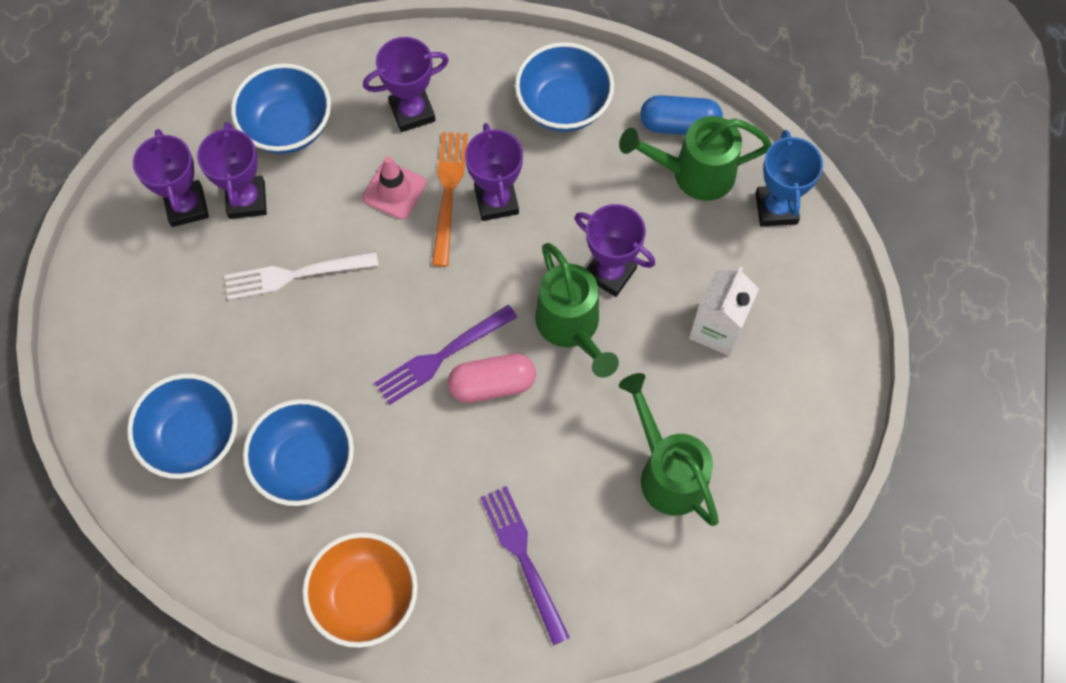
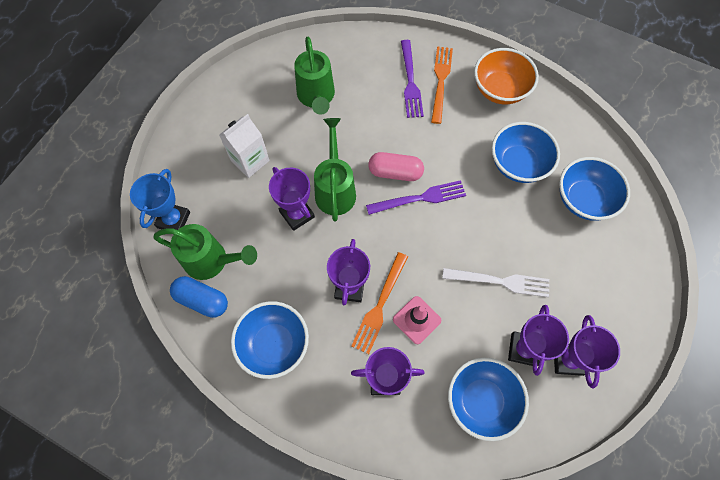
camera: 160 degrees left, 0 degrees up
none -> orange fork [431,46,453,124]

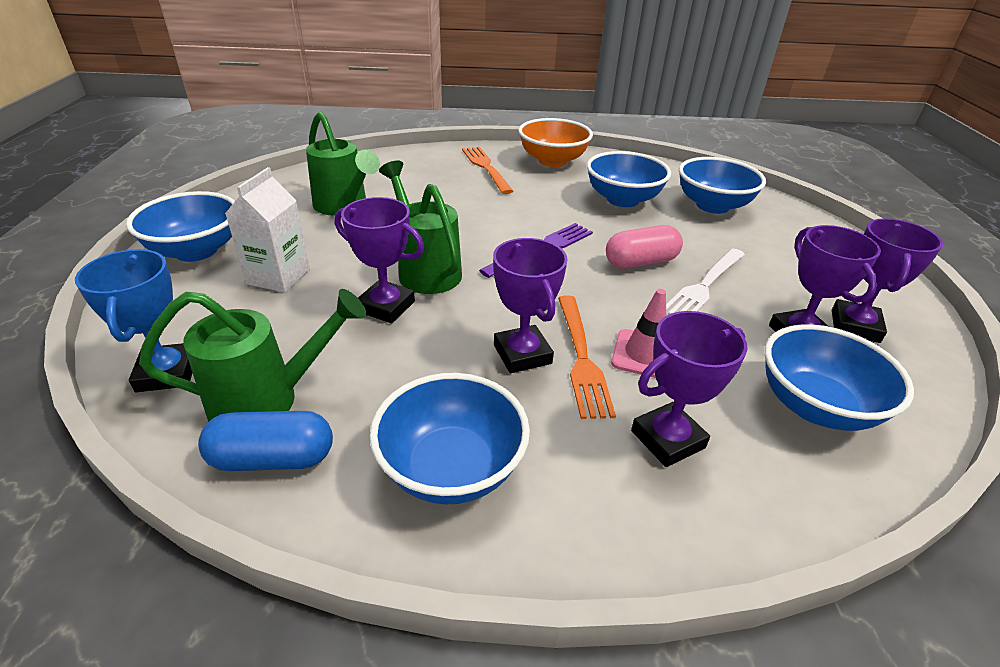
camera: 30 degrees left, 30 degrees down
pink capsule [368,152,424,181] -> pink capsule moved to [606,225,683,269]
purple fork [401,40,424,118] -> none
white fork [442,268,549,297] -> white fork turned 150 degrees clockwise [666,249,745,315]
purple trophy [554,315,620,389] -> purple trophy turned 45 degrees clockwise [832,218,943,343]
none -> blue bowl [126,191,235,262]

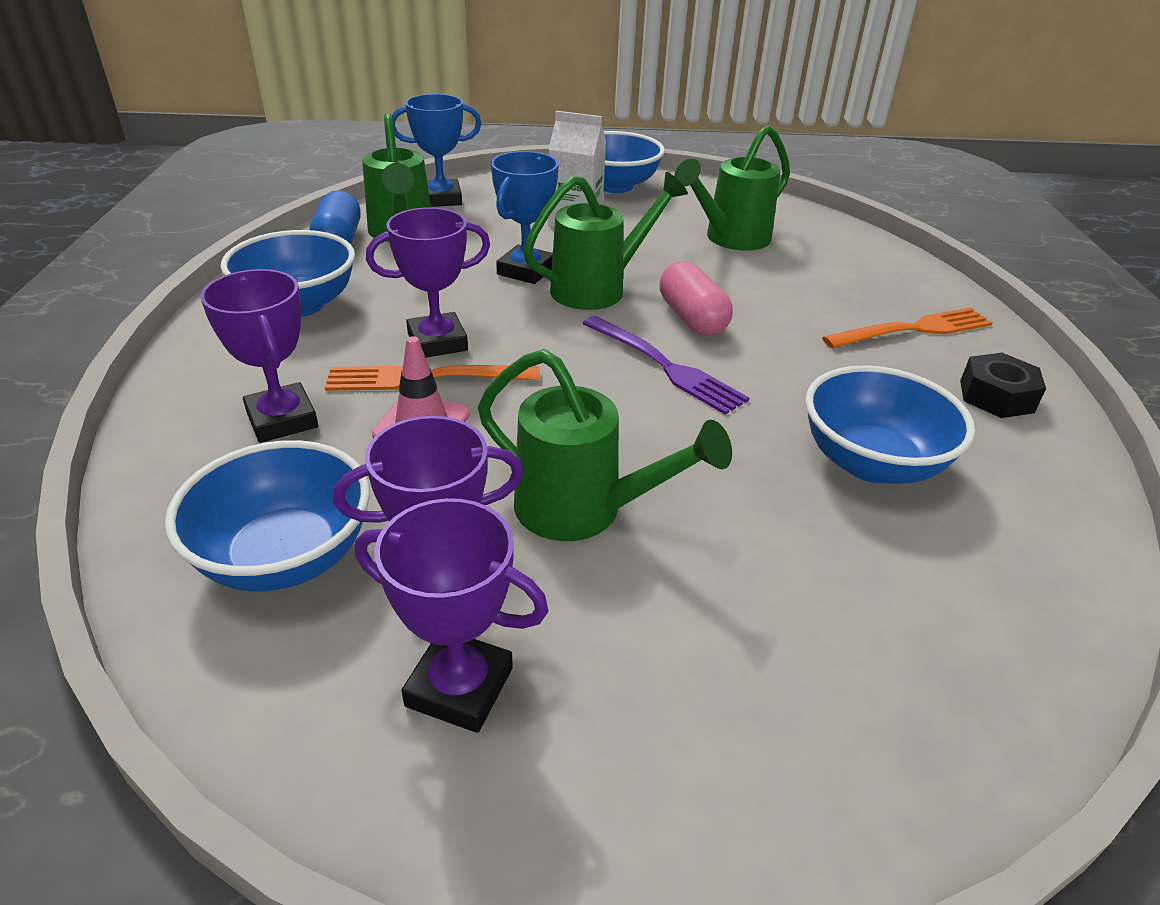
camera: 90 degrees right, 0 degrees up
purple trophy [335,197,424,323] -> blue trophy [491,151,559,284]
orange bowl [518,118,593,167] -> black nut [960,353,1046,418]
pink capsule [606,225,683,269] -> pink capsule moved to [659,261,733,336]
white fork [666,249,745,315] -> green watering can [478,349,732,541]
blue bowl [679,157,766,214] -> none

